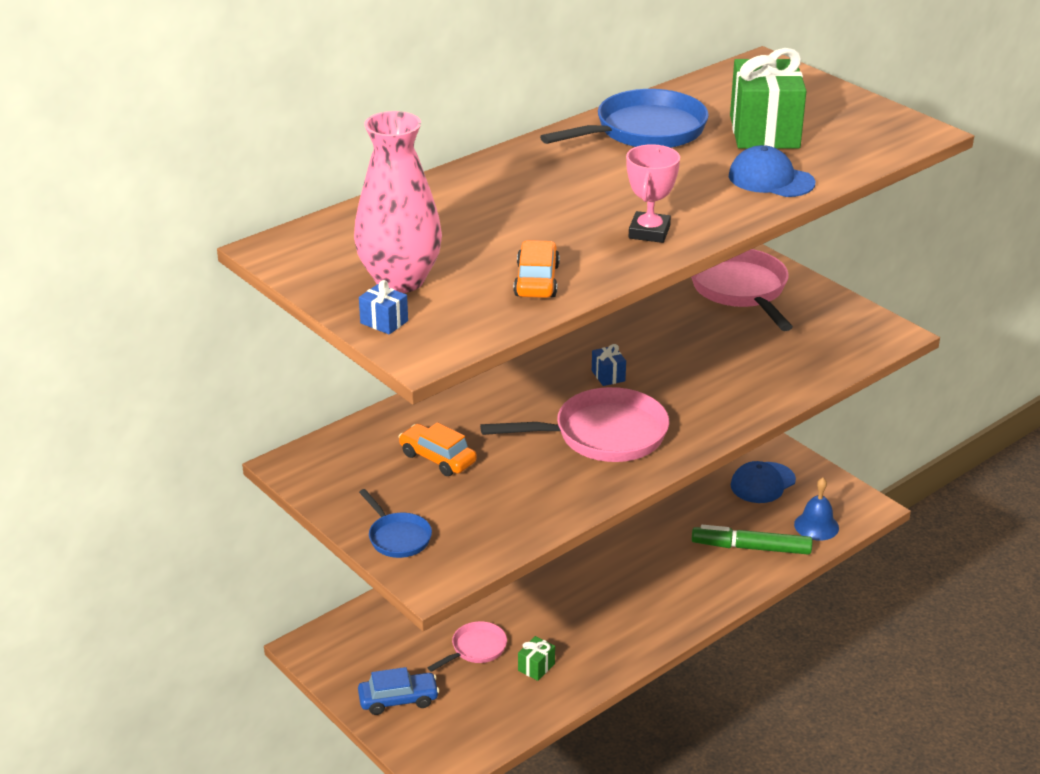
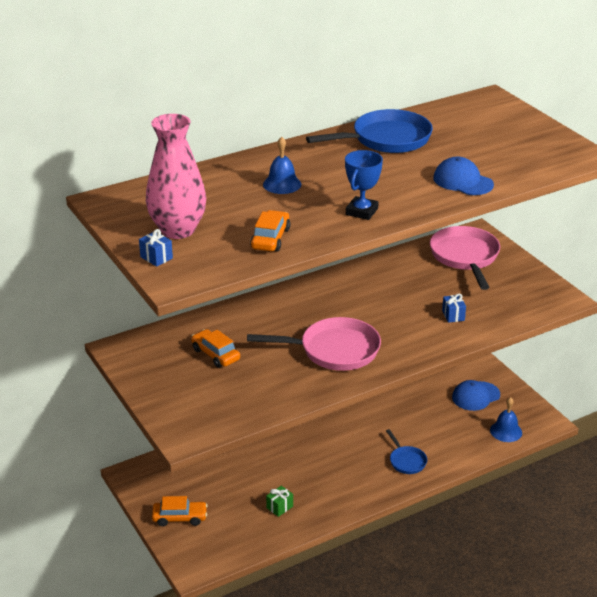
camera: 10 degrees right, 0 degrees up
blue car [358,667,439,715] -> orange car [152,496,208,526]
blue pan [359,489,432,558] -> blue pan moved to [386,429,427,474]
pink pan [427,621,507,672] -> none
blue gift [592,344,626,386] -> blue gift moved to [442,294,466,323]
pink trophy [626,144,680,243] -> blue trophy [345,150,383,220]
green marker [692,525,812,555] -> none
green gift [730,48,806,149] -> none
none -> blue bell [263,137,301,194]

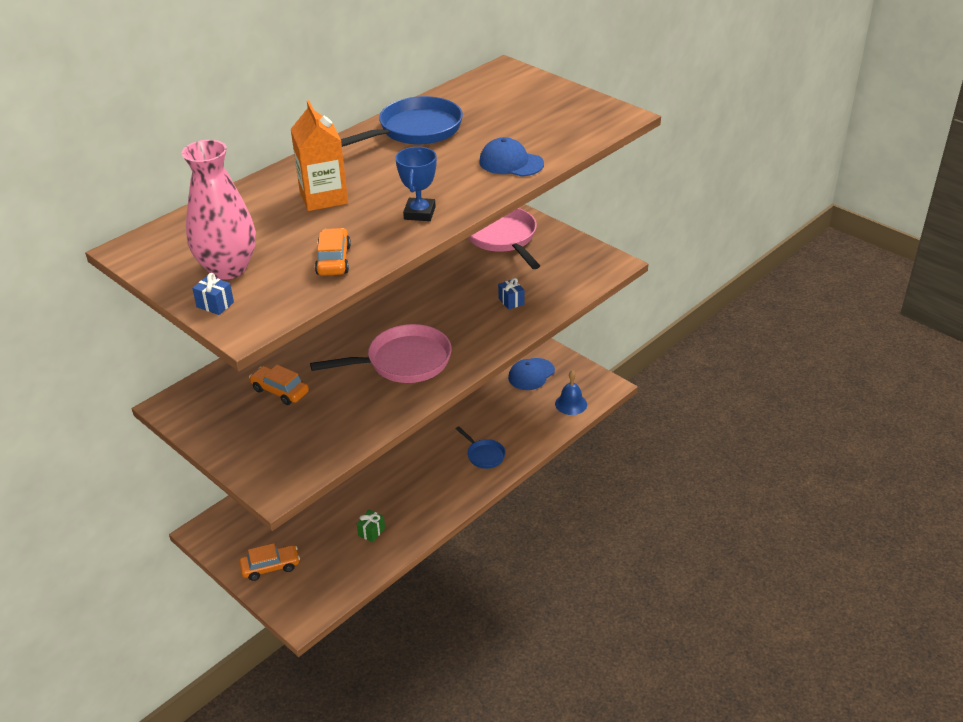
camera: 15 degrees left, 5 degrees up
blue bell [263,137,301,194] -> orange carton [291,100,348,211]

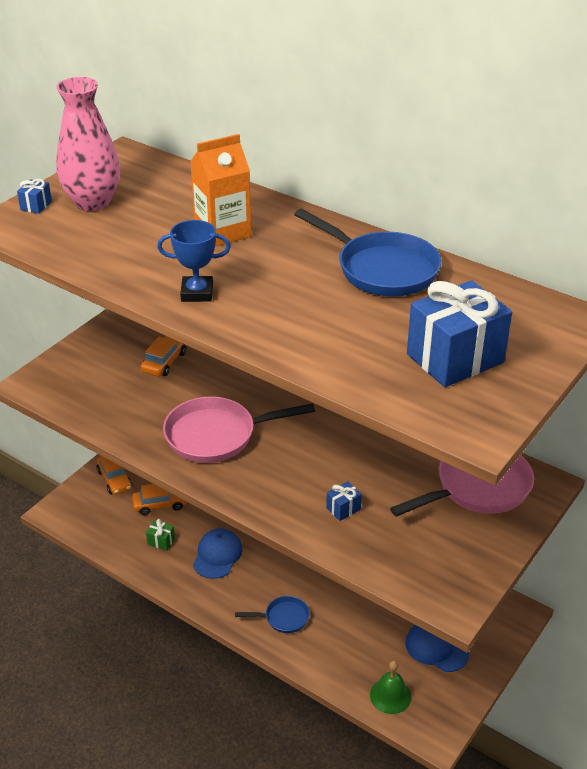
camera: 80 degrees right, 0 degrees up
pink pan [310,324,452,383] -> pink pan turned 105 degrees clockwise [163,396,315,463]
orange car [315,228,351,276] -> orange car moved to [132,484,187,515]
blue pan [456,426,506,469] -> blue pan turned 135 degrees counterclockwise [235,596,310,633]
blue cap [479,137,544,177] -> blue cap moved to [193,528,242,579]
blue bell [555,370,587,415] -> green bell [370,661,411,714]
none -> blue gift [407,280,512,387]

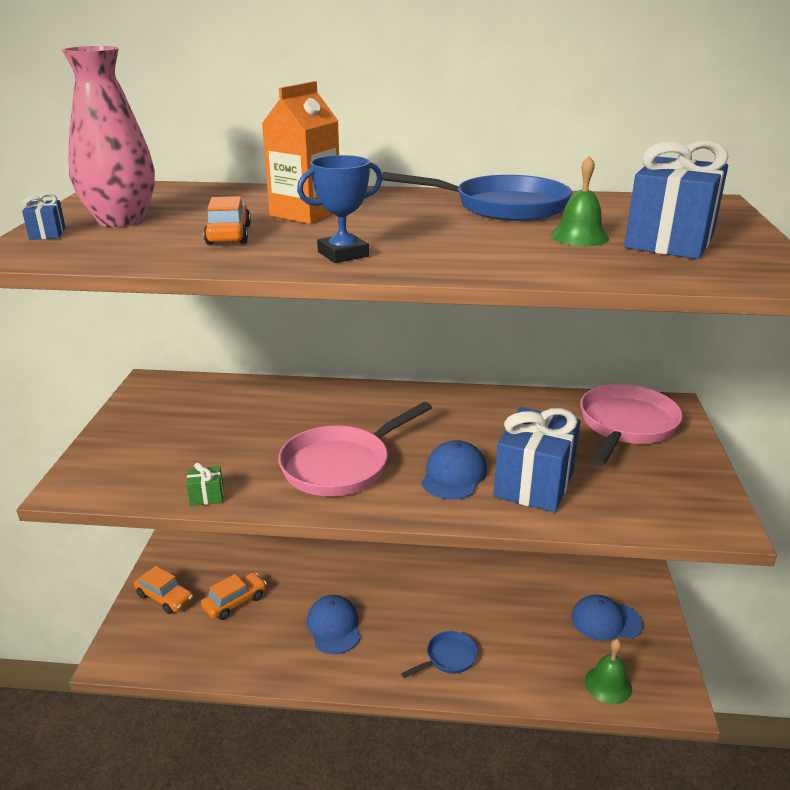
camera: 30 degrees left, 10 degrees down
orange car [141,336,187,376] -> orange car moved to [204,196,251,245]
green gift [146,519,175,551] -> green gift moved to [186,463,223,506]
blue gift [326,481,362,521] -> blue gift [493,407,580,513], size x2.42
none -> blue cap [421,440,487,500]
none -> green bell [550,155,609,246]

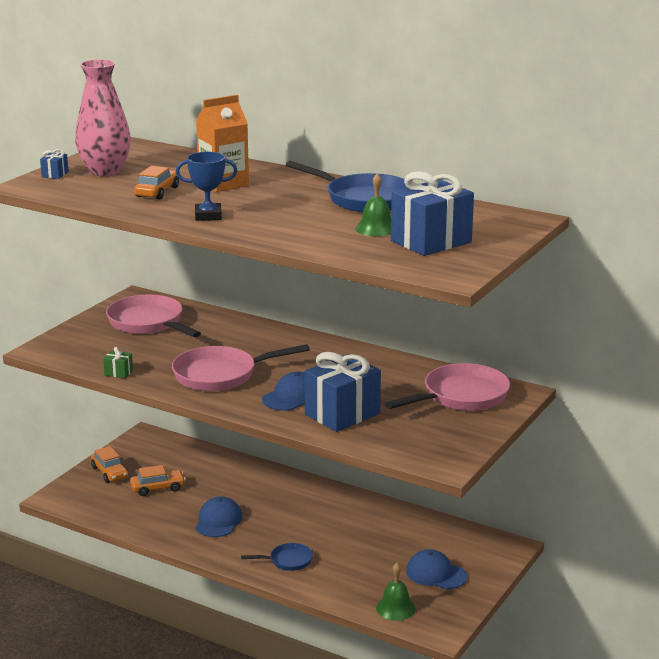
camera: 25 degrees right, 5 degrees down
none -> pink pan [106,294,201,337]

